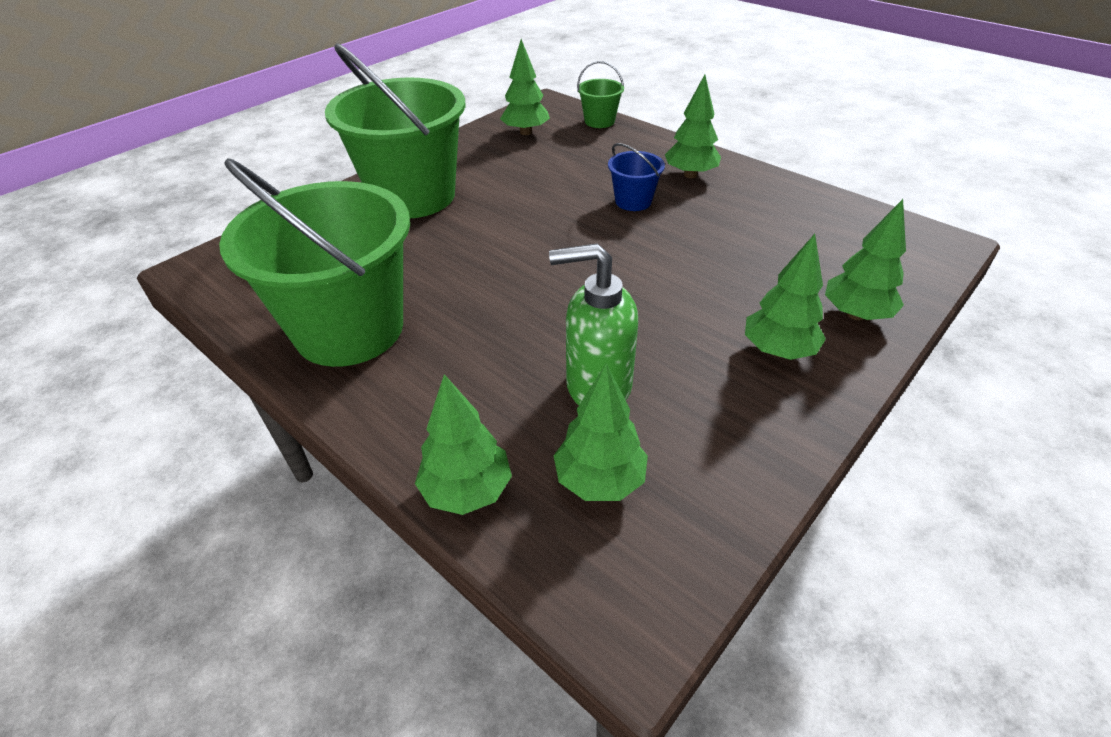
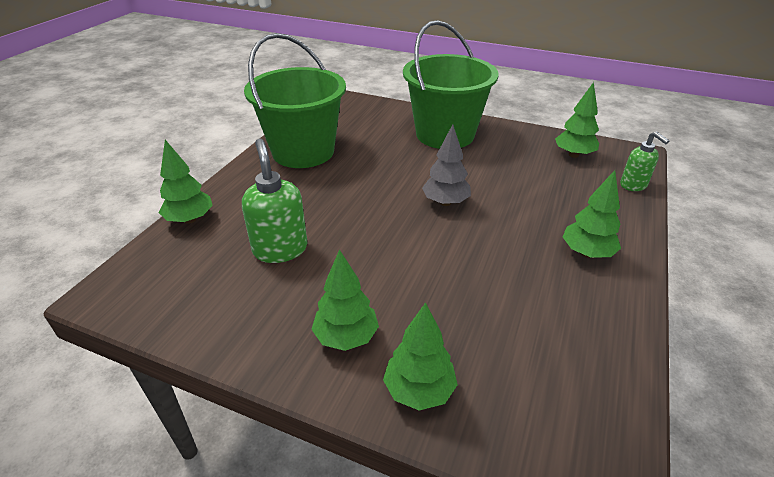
camera: 70 degrees right, 5 degrees down
green tree [553,363,648,501] -> none
green bucket [577,61,624,128] -> green soap dispenser [620,131,669,191]
blue bucket [608,143,665,211] -> none
none -> grey tree [422,124,471,206]

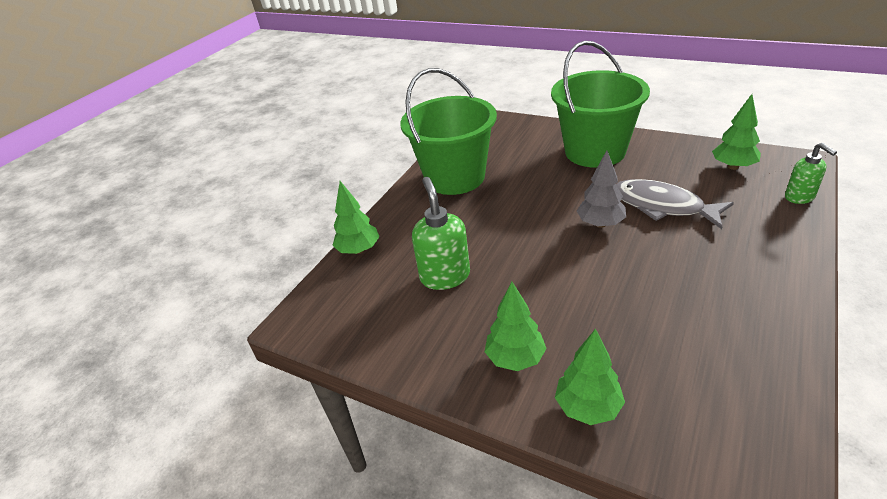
camera: 10 degrees right, 0 degrees up
green tree [563,170,621,258] -> none
none -> grey fish [616,179,734,229]

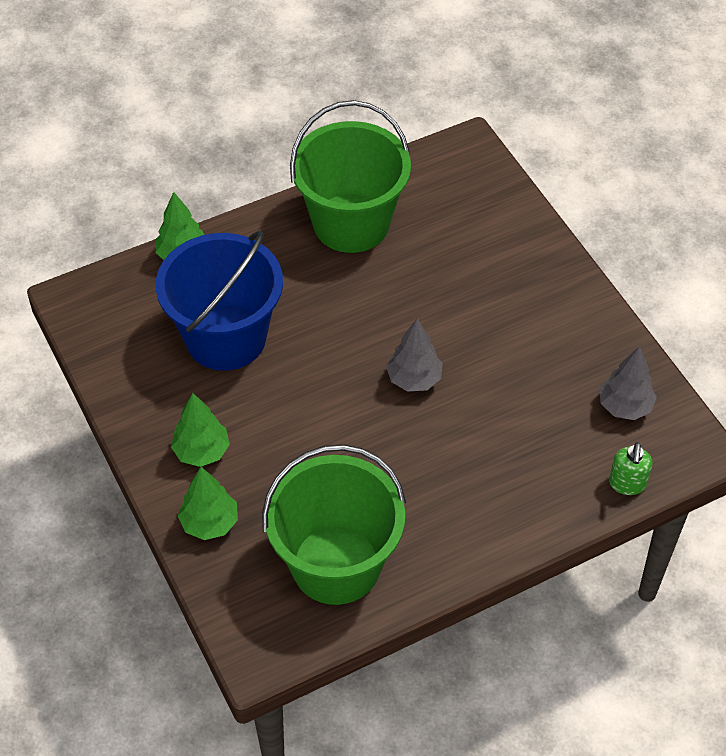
camera: 30 degrees right, 15 degrees up
green soap dispenser [412,177,470,290] -> blue bucket [156,230,283,371]
green bucket [551,41,650,168] -> green bucket moved to [262,444,406,605]
grey fish [616,179,734,229] -> none
green tree [712,94,761,170] -> grey tree [599,346,657,420]

